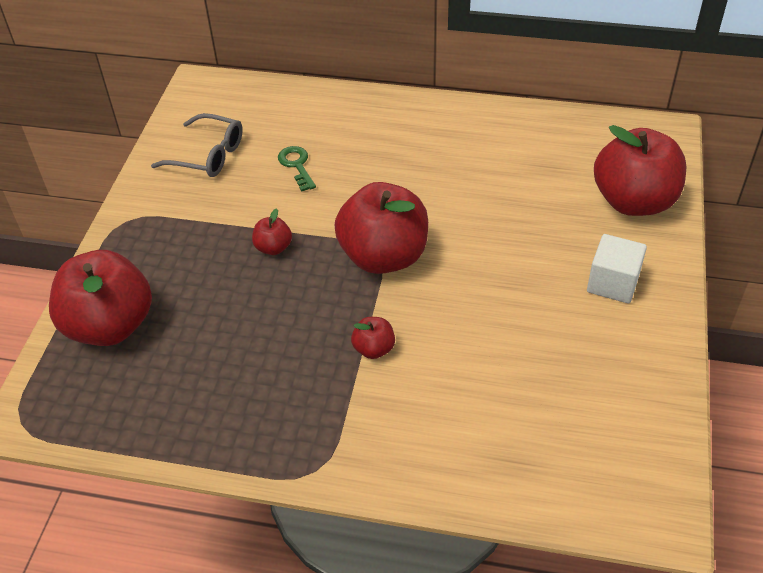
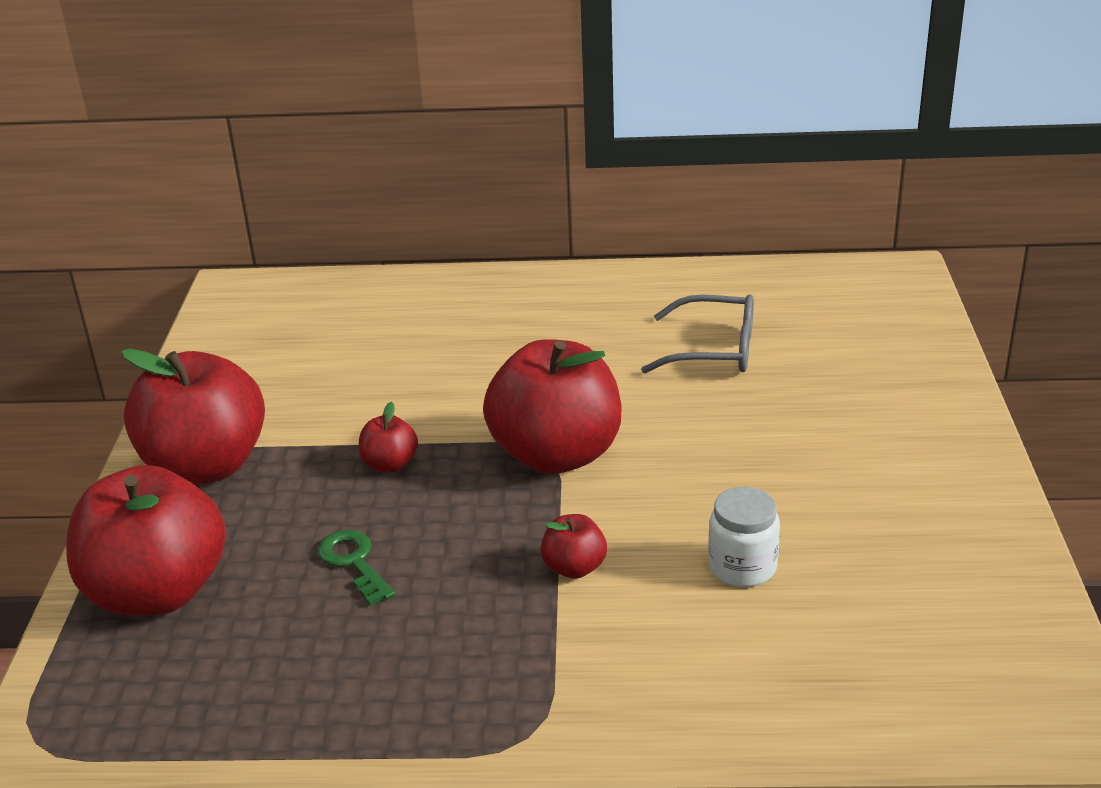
camera: 10 degrees left, 15 degrees down
grey glasses [151,113,243,177] -> grey glasses moved to [641,294,754,373]
green key [278,146,316,192] -> green key moved to [318,530,395,606]
white cube [587,234,647,303] -> none
red apple [594,125,686,216] -> red apple moved to [122,349,265,485]
none -> white jar [708,487,780,587]

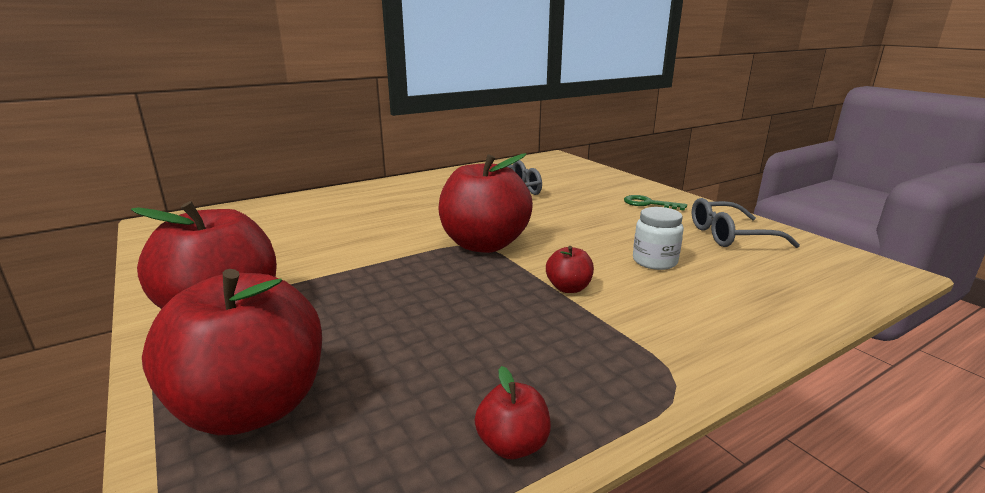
camera: 35 degrees left, 10 degrees down
green key [318,530,395,606] -> green key moved to [624,195,687,211]
red apple [359,402,418,473] -> red apple moved to [475,366,551,459]
none -> grey glasses [692,198,800,248]

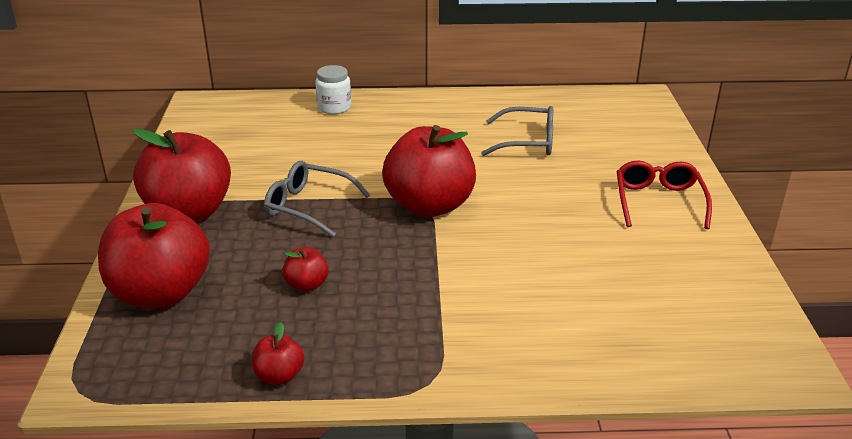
camera: 30 degrees right, 10 degrees up
red apple [546,246,594,293] -> red apple moved to [282,247,329,292]
green key [624,195,687,211] -> red glasses [617,161,712,229]
white jar [633,207,684,270] -> white jar moved to [315,65,351,114]
grey glasses [692,198,800,248] -> grey glasses moved to [264,161,370,237]

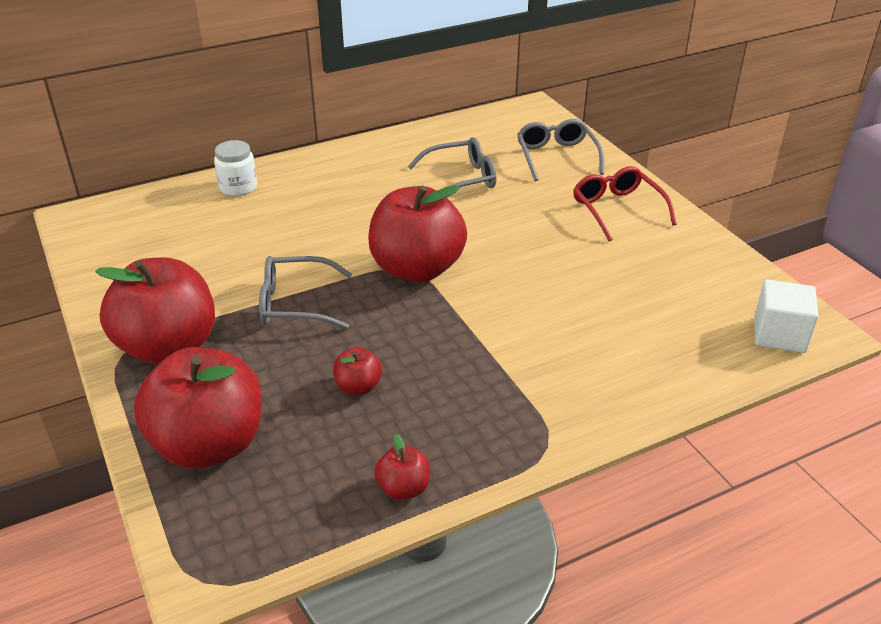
camera: 25 degrees left, 5 degrees up
none -> grey glasses [517,119,604,181]
none -> white cube [754,279,818,353]

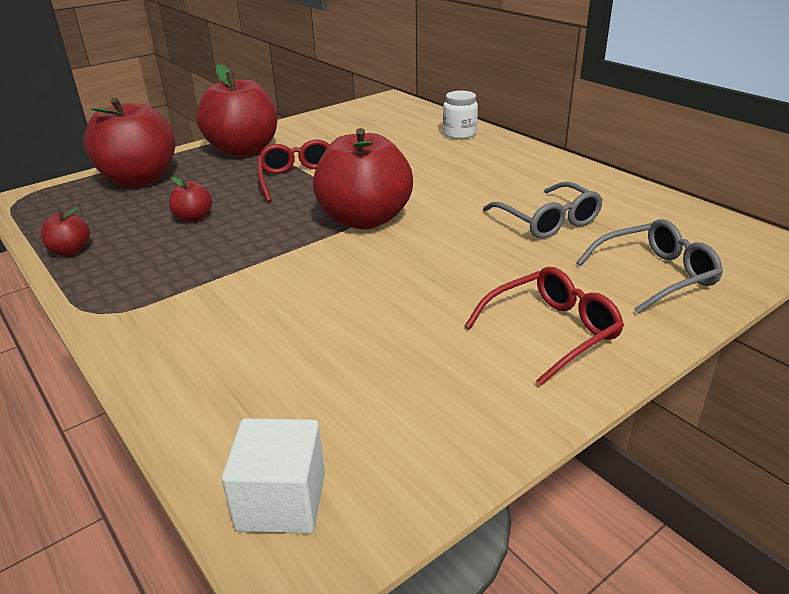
camera: 80 degrees right, 5 degrees down
grey glasses [259,256,352,329] -> red glasses [257,140,330,203]

